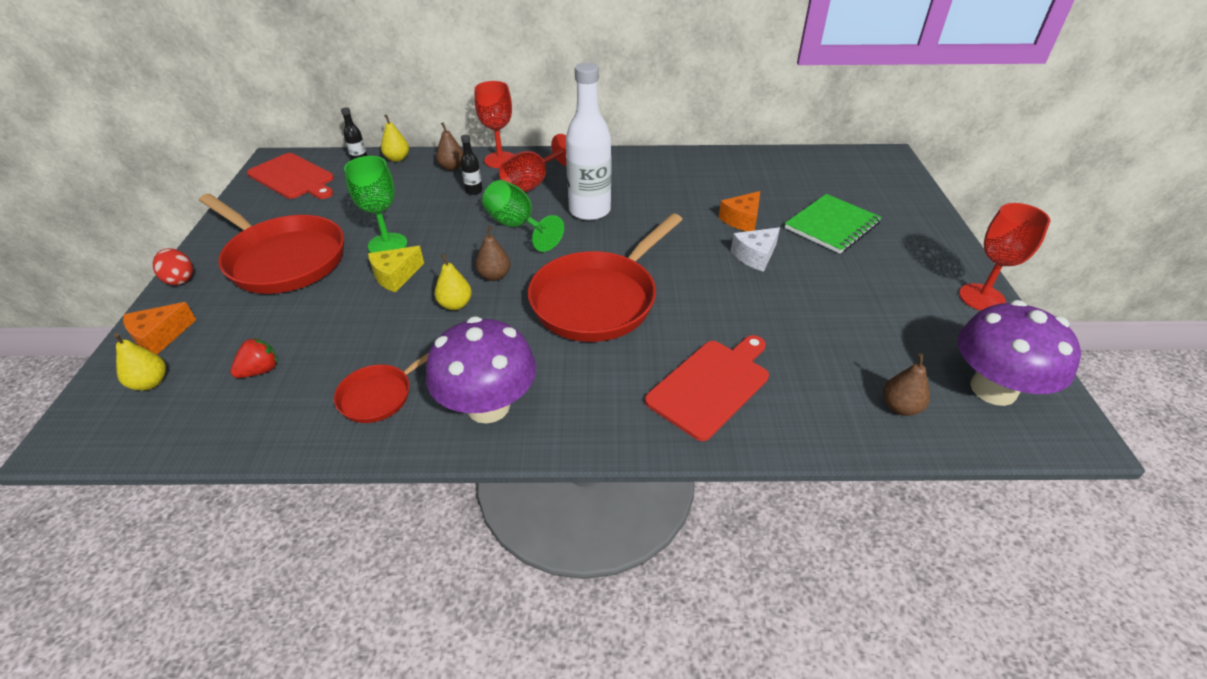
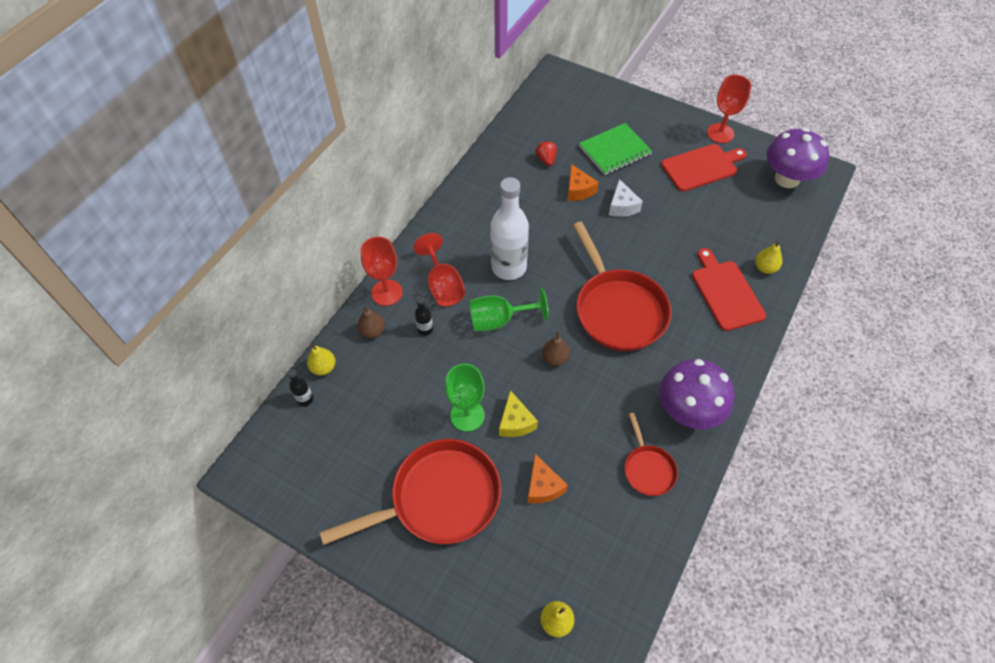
camera: 60 degrees left, 15 degrees up
orange cheese [123,302,196,354] -> orange cheese moved to [528,454,568,504]
red egg [153,248,193,285] -> none
red strawberry [230,338,277,378] -> red strawberry moved to [536,141,557,166]
red cutting board [247,153,334,199] -> red cutting board moved to [661,144,747,192]
yellow pear [434,253,472,310] -> yellow pear moved to [755,241,782,274]
green notebook [785,194,882,254] -> green notebook turned 75 degrees clockwise [579,123,652,175]
brown pear [883,353,930,416] -> none

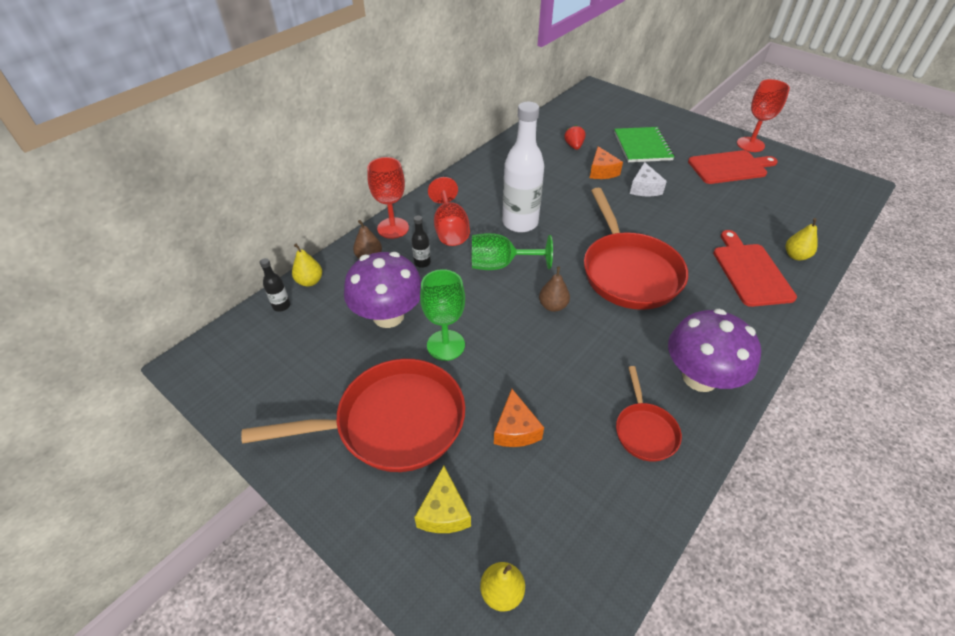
camera: 10 degrees right, 10 degrees down
yellow cheese [499,390,538,437] -> yellow cheese moved to [414,466,471,533]
green notebook [579,123,652,175] -> green notebook turned 75 degrees counterclockwise [614,127,675,162]
purple mushroom [766,128,829,188] -> purple mushroom moved to [344,252,422,328]

